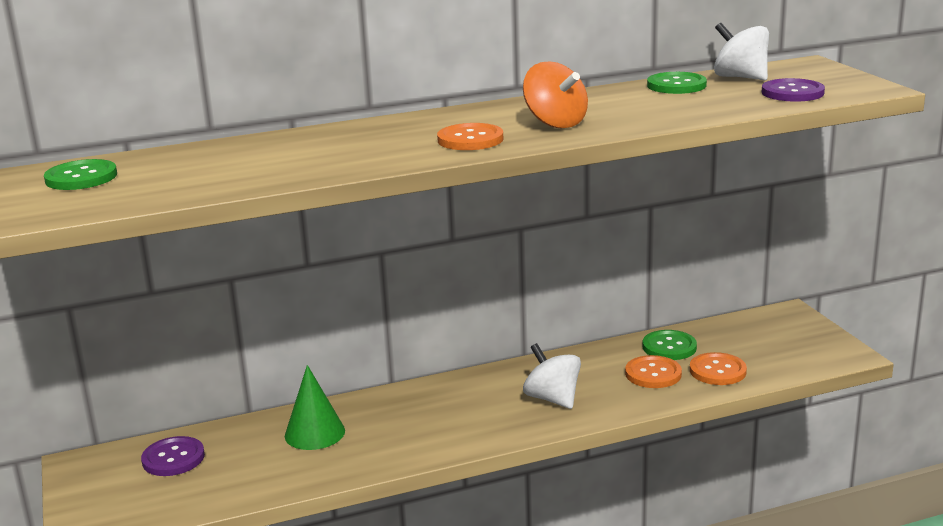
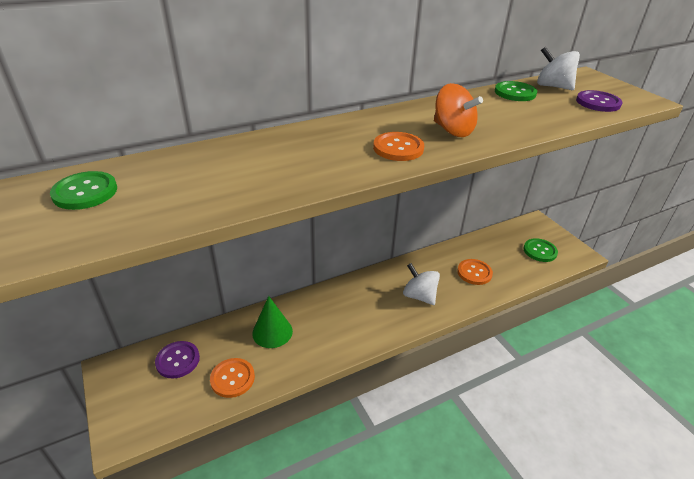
camera: 10 degrees left, 15 degrees up
green button [643,330,697,360] -> green button moved to [524,238,558,262]
orange button [690,352,747,385] -> orange button moved to [210,358,255,398]

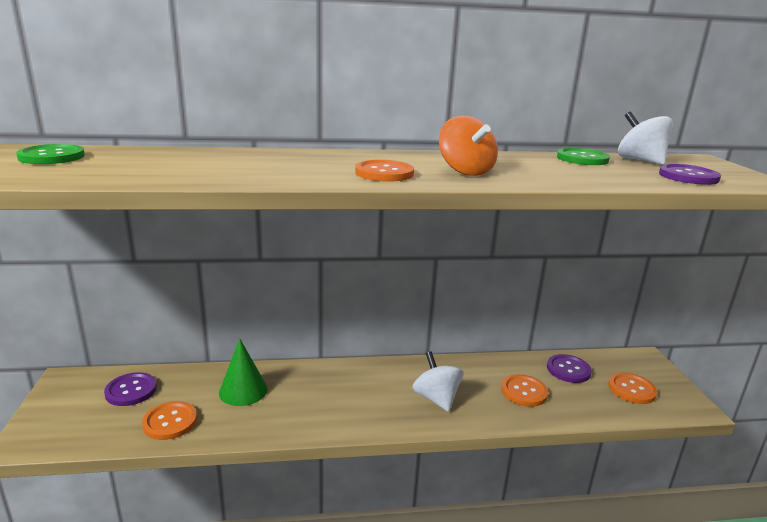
camera: 20 degrees right, 15 degrees down
green button [524,238,558,262] -> orange button [608,373,657,404]
none -> purple button [547,354,592,383]

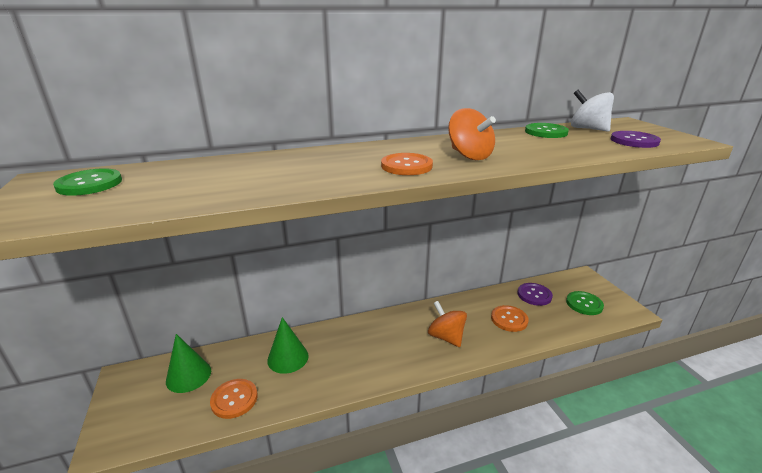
camera: 10 degrees left, 5 degrees up
purple button [104,372,157,406] -> green cone [166,334,211,393]
white spinning top [412,352,464,412] -> orange spinning top [428,301,467,347]
orange button [608,373,657,404] -> green button [566,291,604,315]

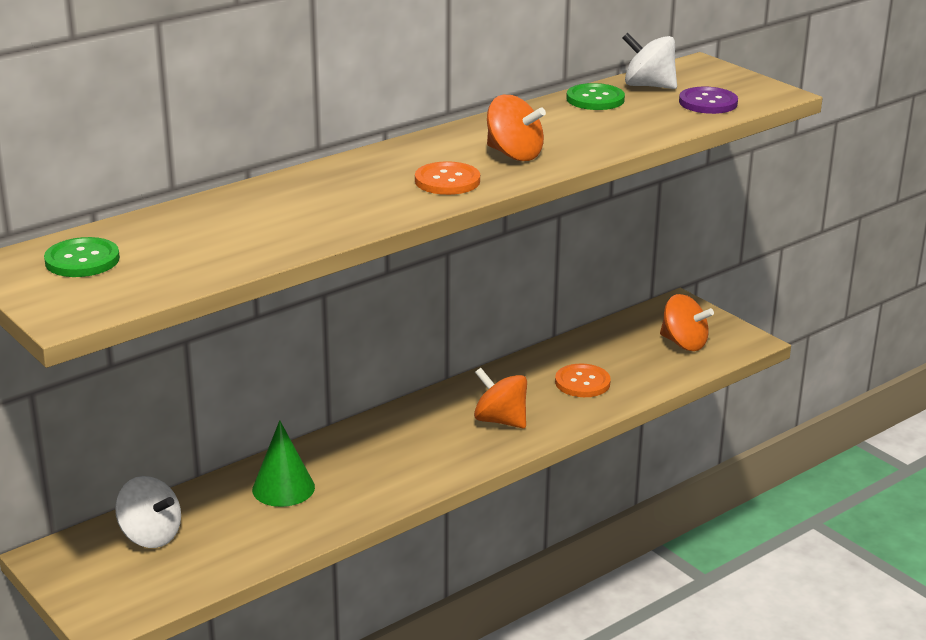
camera: 20 degrees left, 0 degrees up
green cone [166,334,211,393] -> white spinning top [115,476,181,548]
orange button [210,379,258,419] -> none
purple button [517,283,553,306] -> none
green button [566,291,604,315] -> orange spinning top [660,294,714,351]

